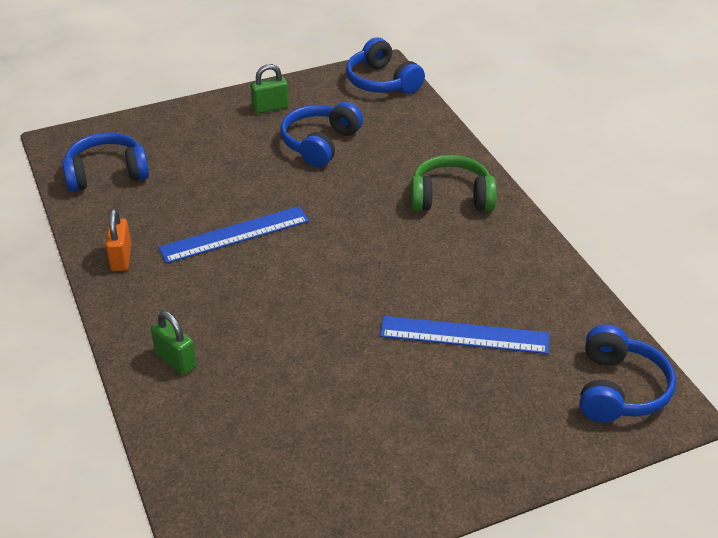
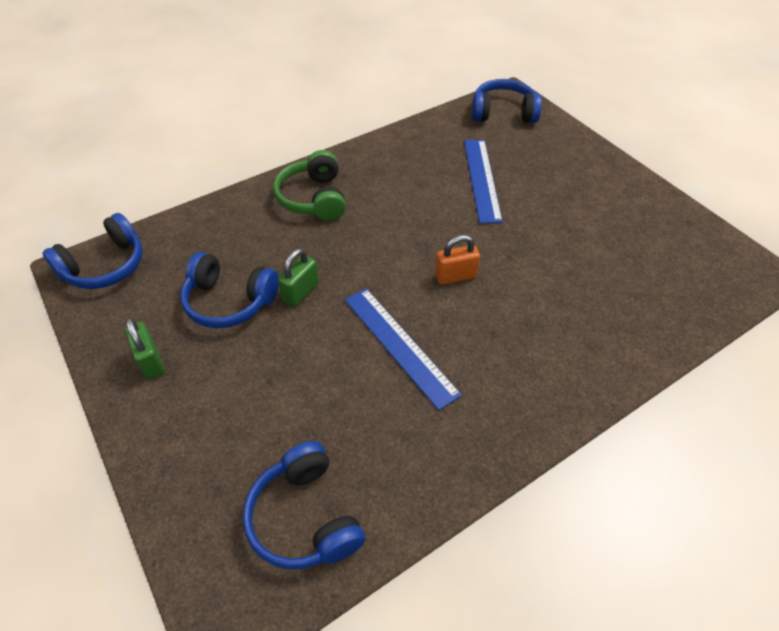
camera: 100 degrees left, 10 degrees up
orange padlock [106,209,131,271] -> orange padlock moved to [435,235,480,285]
green padlock [151,311,197,375] -> green padlock moved to [278,248,319,307]

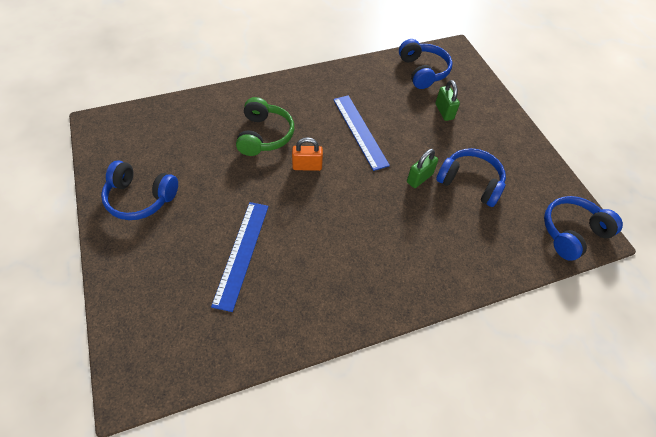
camera: 170 degrees left, 5 degrees up
green padlock [125,317,165,379] -> green padlock moved to [435,80,460,121]
green headphones [273,150,346,221] -> green headphones moved to [236,97,294,156]
blue headphones [472,79,542,123] -> blue headphones moved to [101,160,178,220]

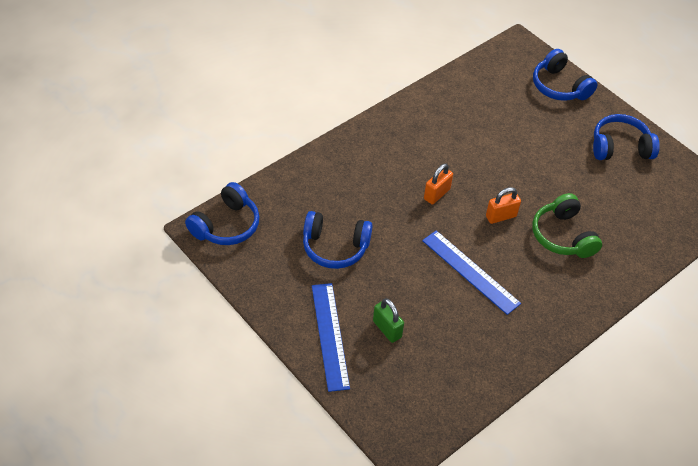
camera: 160 degrees right, 5 degrees down
blue ruler [211,202,269,312] -> blue ruler moved to [312,283,350,392]
blue headphones [399,39,452,89] -> blue headphones moved to [533,49,597,101]
green padlock [407,149,438,188] -> none
none -> orange padlock [424,163,453,204]

